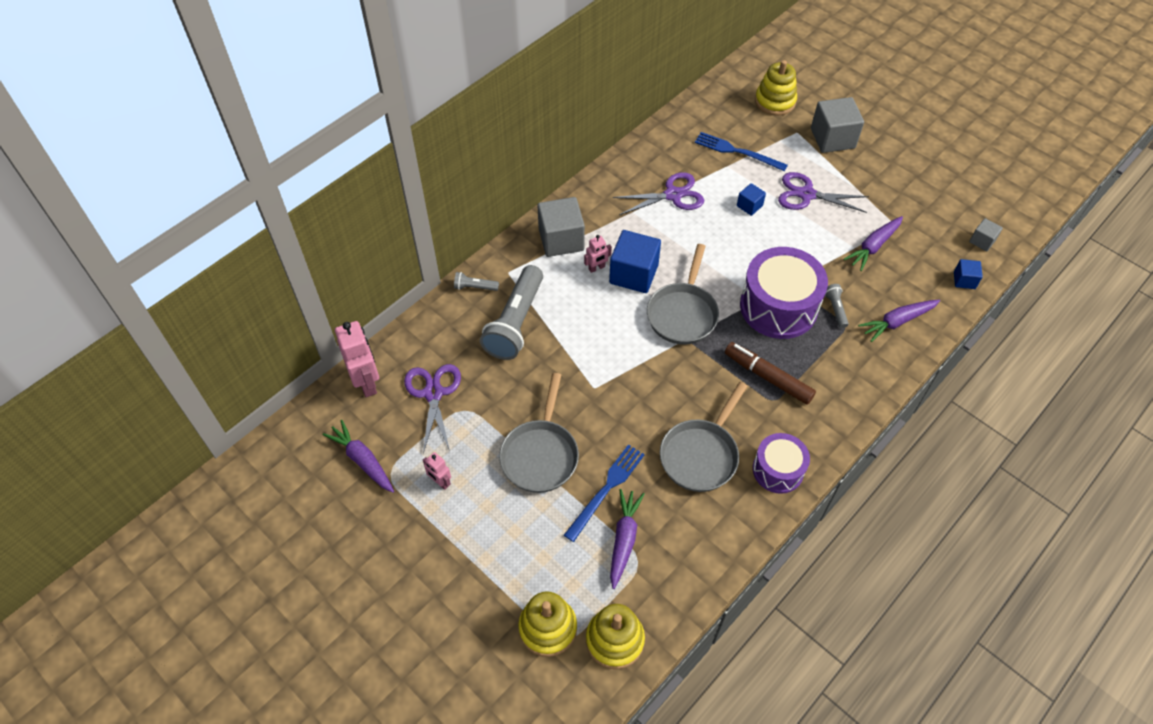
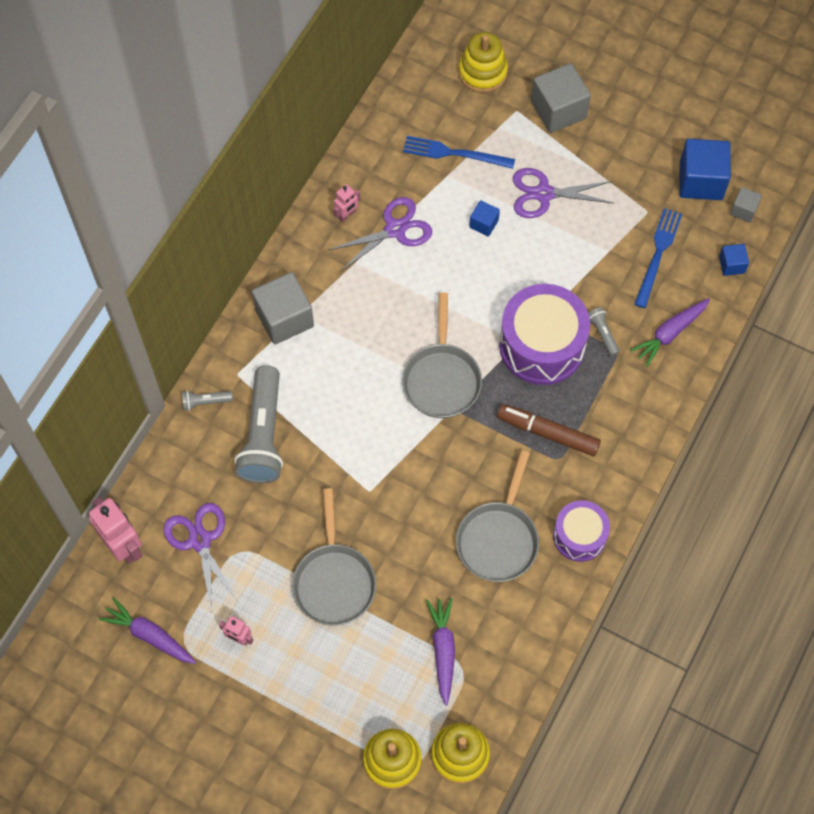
camera: 15 degrees left, 10 degrees up
blue fork [564,444,645,542] -> blue fork moved to [634,208,682,308]
pink robot [584,235,612,273] -> pink robot moved to [334,184,360,222]
blue cube [609,230,661,293] -> blue cube moved to [679,139,731,200]
purple carrot [844,216,903,271] -> none

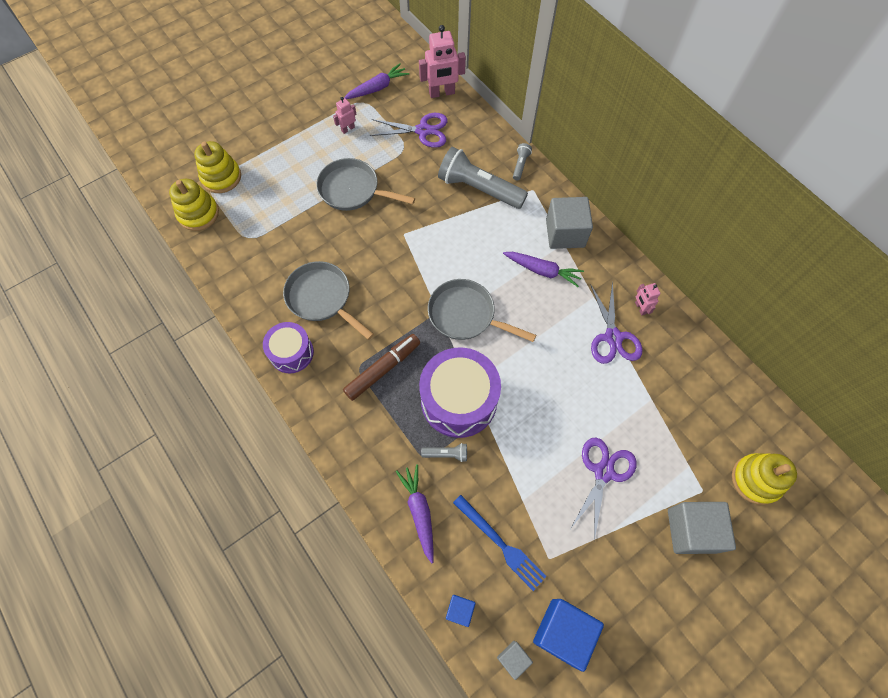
camera: 115 degrees right, 0 degrees up
blue fork [403,136,515,169] -> none
purple carrot [426,598,455,705] -> purple carrot moved to [503,252,584,287]
blue cube [469,200,500,237] -> none

